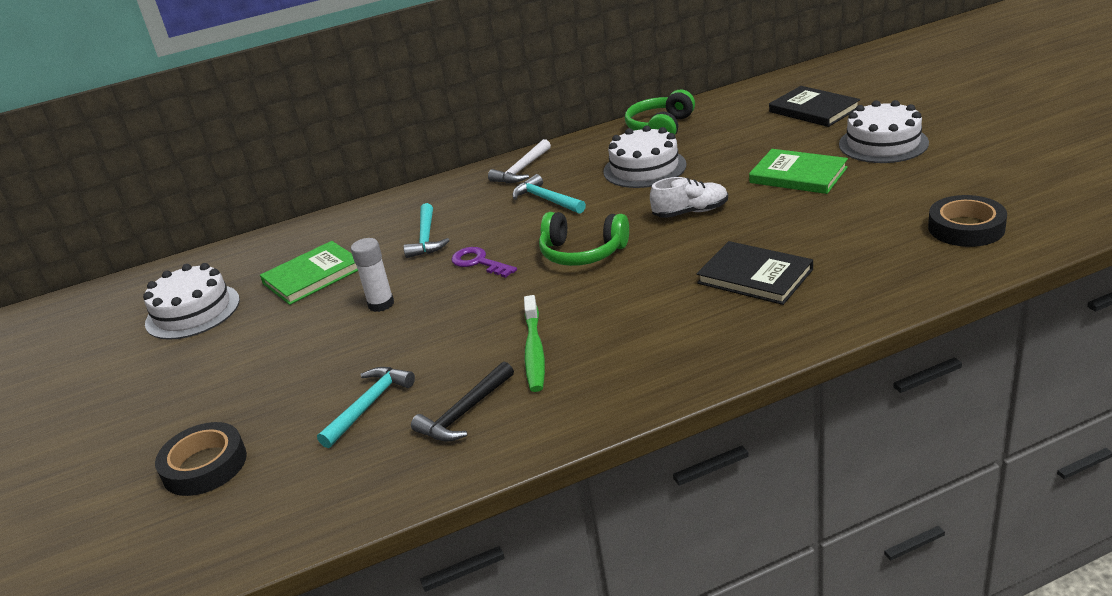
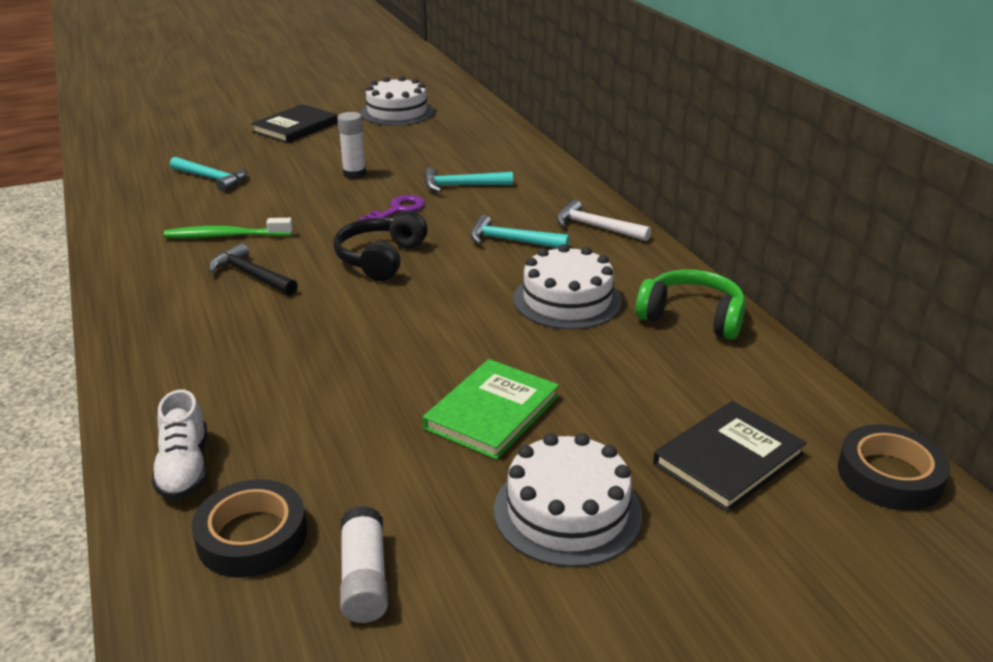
camera: 85 degrees right, 0 degrees up
black tape [155,422,247,496] -> black tape moved to [838,424,950,511]
green book [260,241,358,305] -> none
black hammer [411,362,514,442] -> black hammer moved to [209,243,298,295]
turquoise hammer [512,174,586,214] -> turquoise hammer turned 120 degrees counterclockwise [470,215,569,248]
green headphones [539,212,629,266] -> black headphones [333,211,428,281]
white shoe [650,177,728,218] -> white shoe moved to [151,390,207,500]
black book [697,241,813,305] -> black book moved to [251,104,338,143]
none -> white glue stick [340,506,388,623]

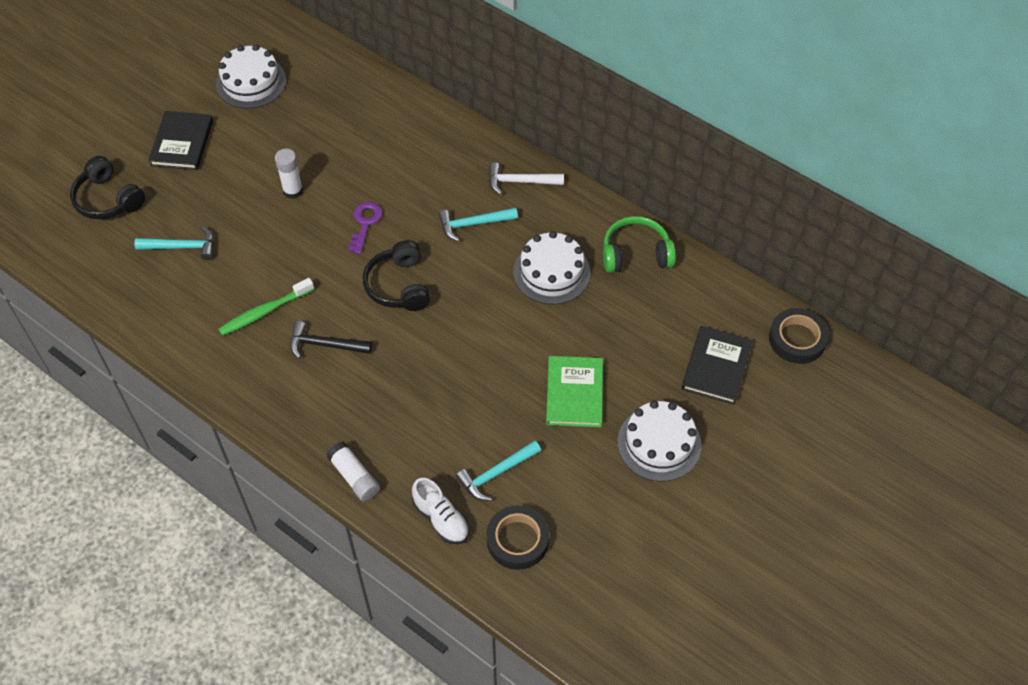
camera: 30 degrees left, 25 degrees up
white glue stick [340,506,388,623] -> white glue stick moved to [326,442,380,501]
turquoise hammer [424,168,513,192] -> turquoise hammer moved to [456,440,541,501]
none -> black headphones [70,156,145,219]

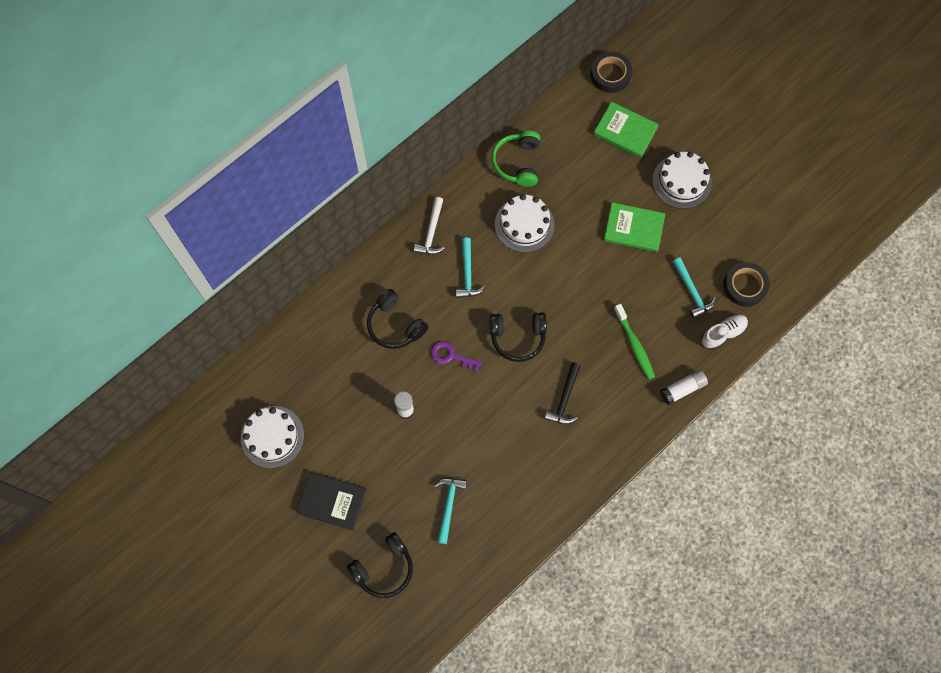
camera: 80 degrees left, 15 degrees up
green toothbrush [219,278,314,336] -> green toothbrush moved to [614,304,655,380]
black book [681,326,753,405] -> green book [593,102,659,158]
none -> black headphones [367,289,428,349]

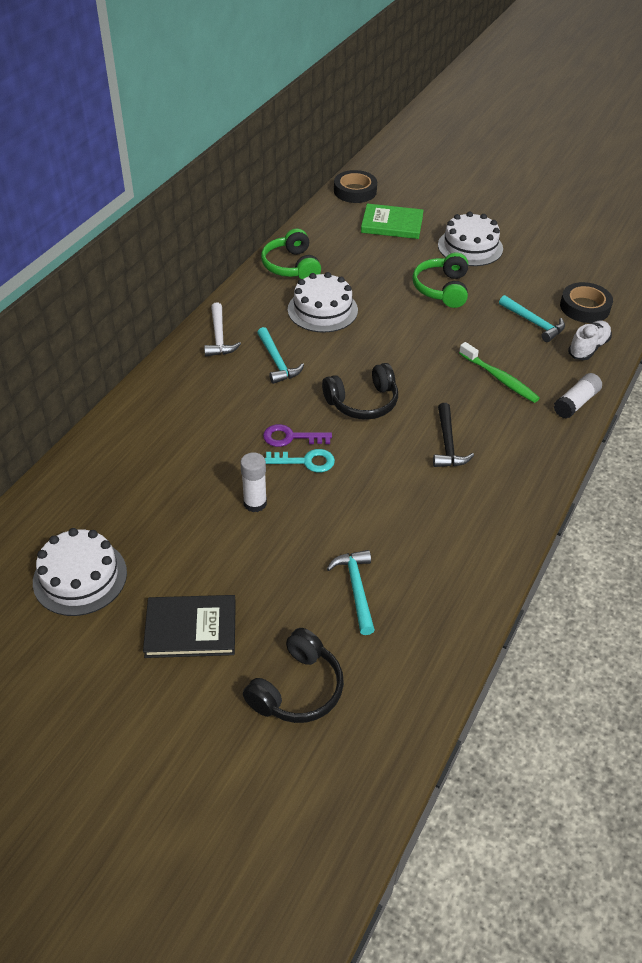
camera: 20 degrees left, 25 degrees down
black headphones [367,289,428,349] -> none
green book [604,202,665,252] -> green headphones [412,252,468,308]
none -> turquoise key [265,449,335,472]

